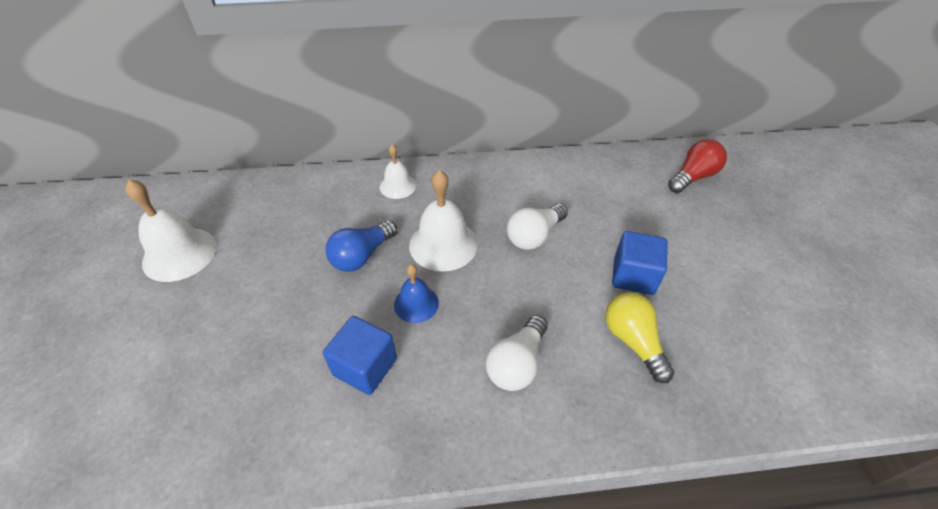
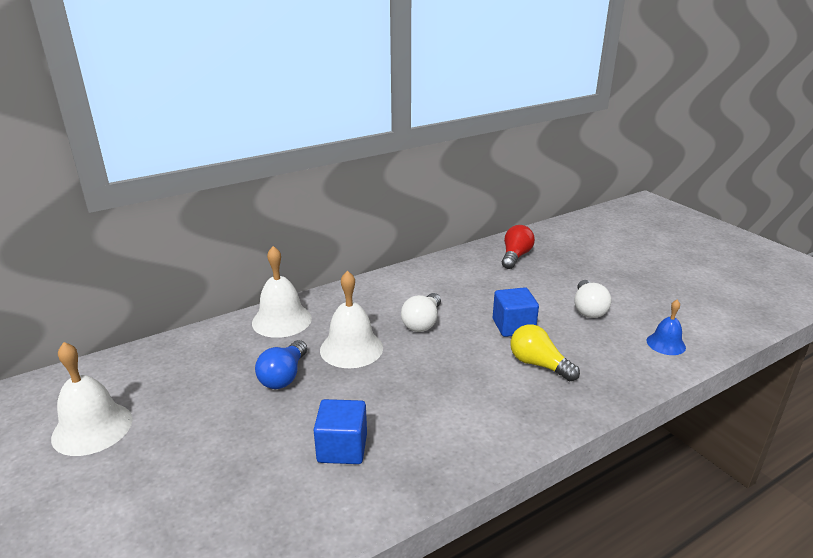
camera: 25 degrees left, 20 degrees down
white bell [380,144,416,199] -> white bell [252,246,312,338], size x1.68
blue bell [394,264,439,323] -> blue bell moved to [647,300,686,355]
white light bulb [486,315,548,391] -> white light bulb moved to [575,280,611,318]

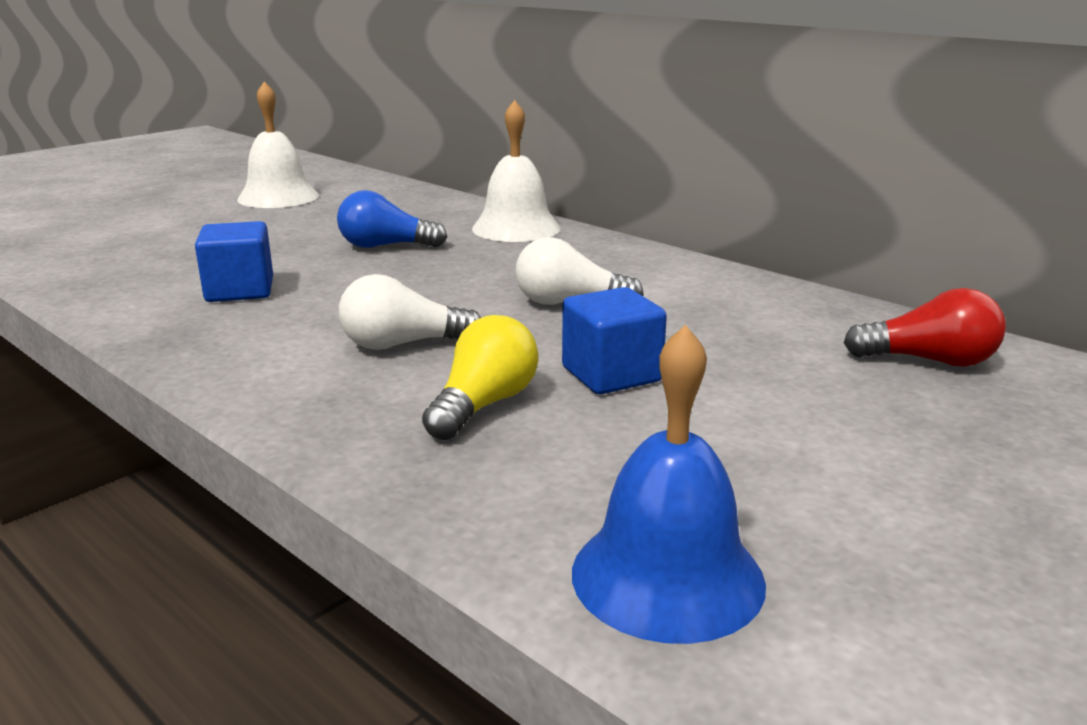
camera: 75 degrees right, 5 degrees down
white bell [320,271,383,368] -> none
white light bulb [575,280,611,318] -> white light bulb moved to [339,274,481,350]
blue bell [647,300,686,355] -> blue bell [572,325,766,644], size x1.68

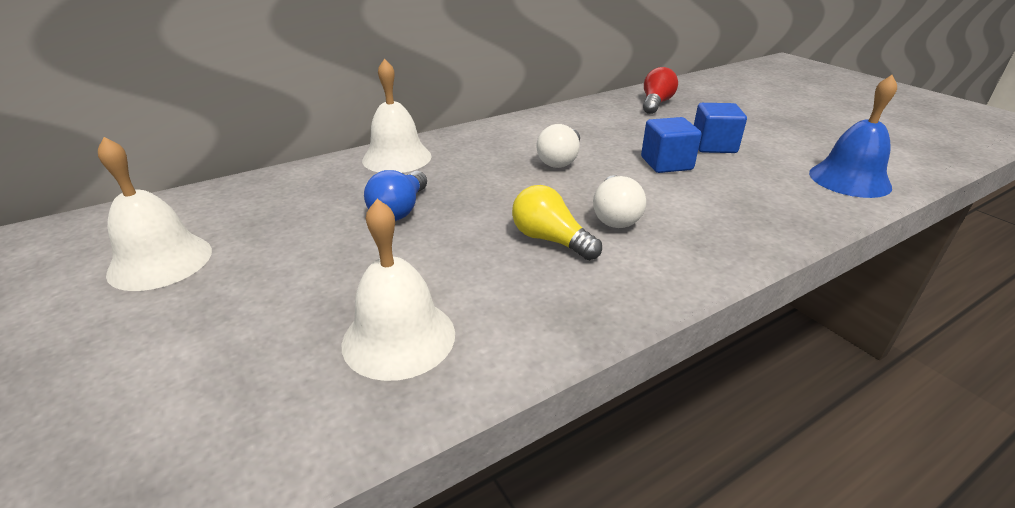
camera: 75 degrees left, 10 degrees up
blue cube [195,221,273,302] -> blue cube moved to [694,103,747,153]
yellow light bulb [422,315,538,440] -> yellow light bulb moved to [512,185,602,260]
none -> white bell [342,199,455,381]

